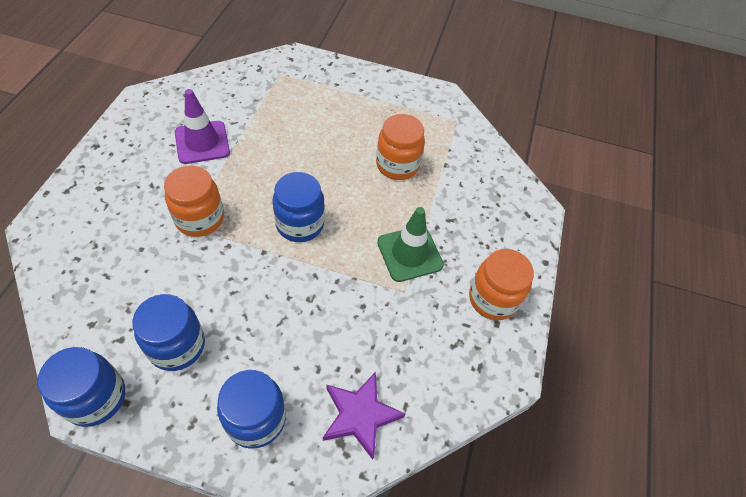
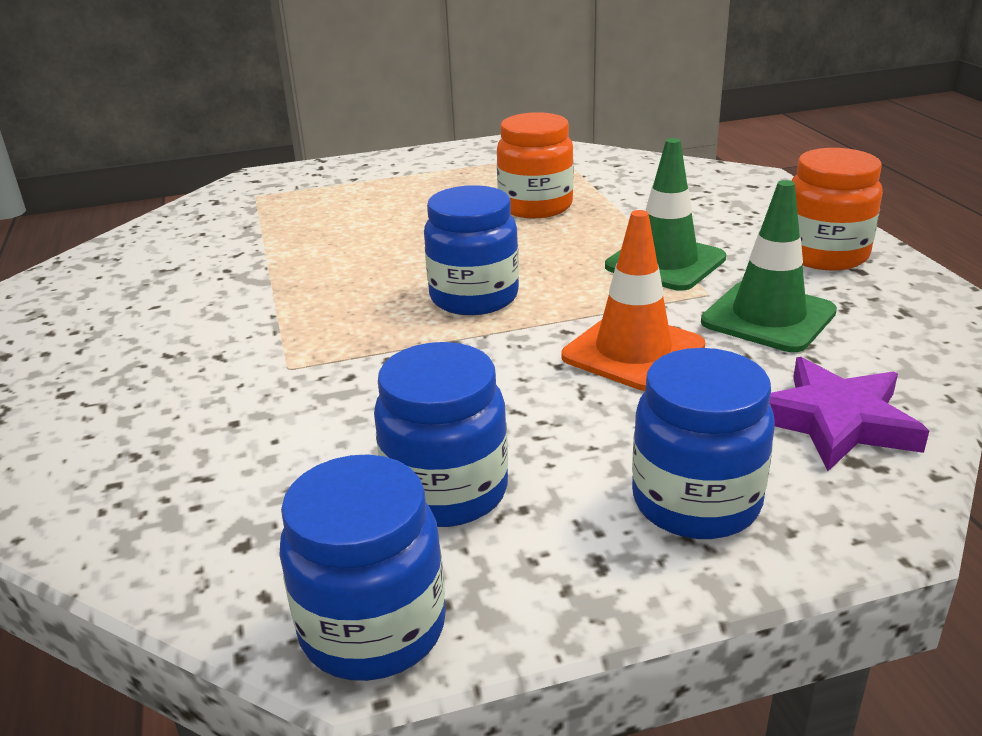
camera: 25 degrees left, 25 degrees down
orange jar [164,165,224,237] -> none
purple traffic cone [175,89,230,164] -> none
none -> orange traffic cone [562,210,705,391]
none -> green traffic cone [701,180,837,352]

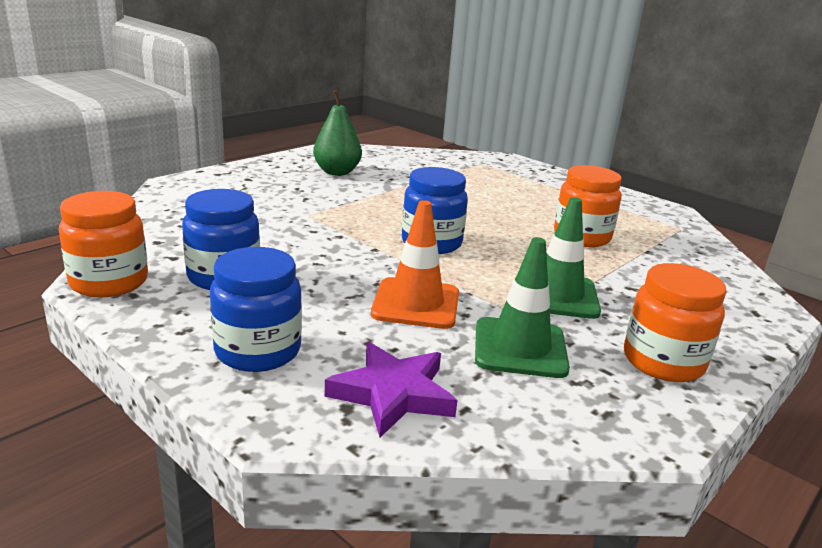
camera: 55 degrees right, 5 degrees down
blue jar [280,454,446,681] -> orange jar [59,191,148,297]
none -> green pear [313,90,362,176]

